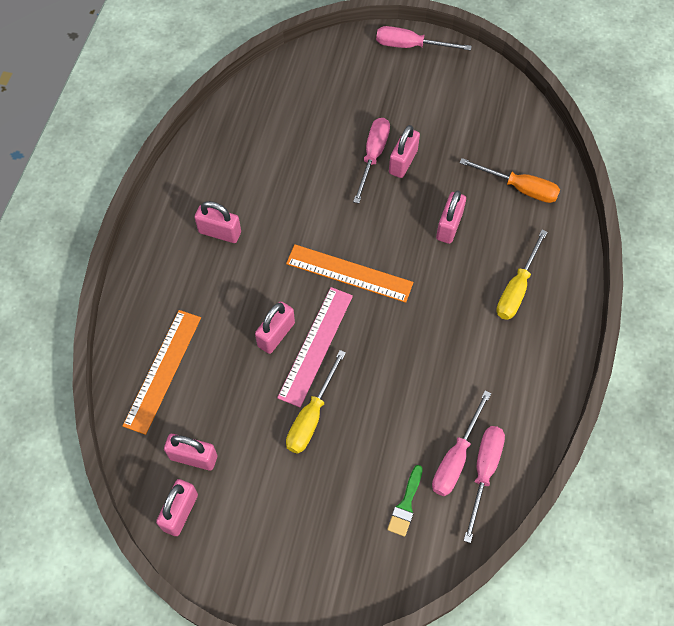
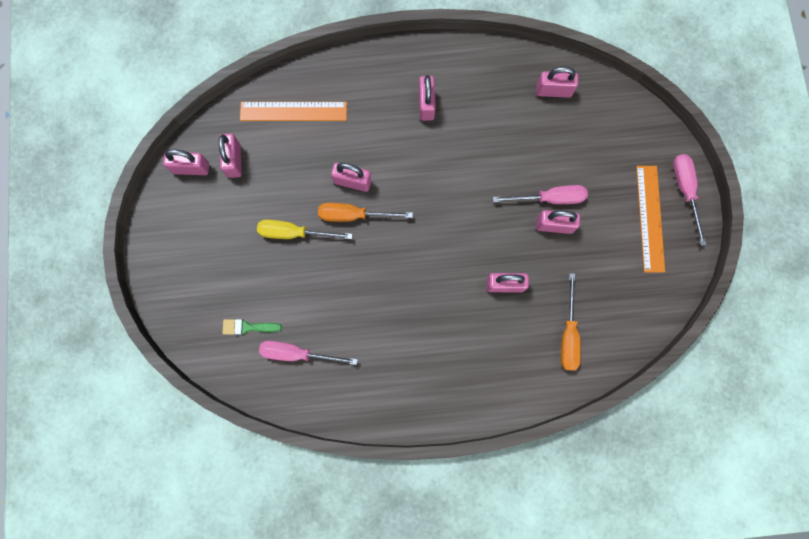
camera: 70 degrees right, 15 degrees up
pink ruler [277,287,353,407] -> orange screwdriver [318,203,413,222]
orange ruler [286,244,413,303] -> orange ruler moved to [636,166,665,273]
pink screwdriver [464,426,505,543] -> none
yellow screwdriver [496,230,547,320] -> none
none -> pink padlock [536,67,578,98]

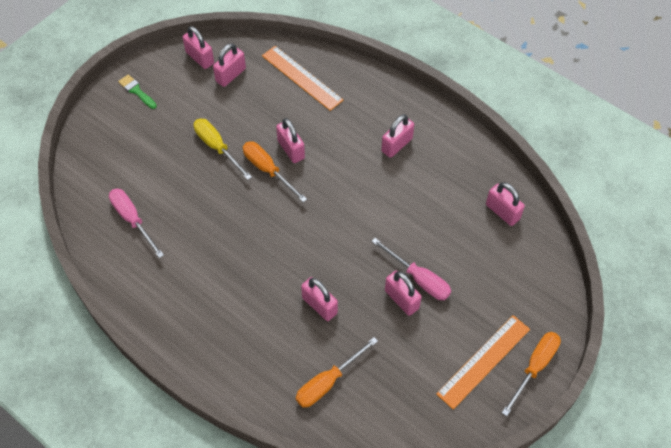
camera: 45 degrees right, 20 degrees down
green brush [222,319,282,335] -> green brush moved to [118,74,157,109]
pink screwdriver [673,154,707,246] -> orange screwdriver [502,332,561,416]

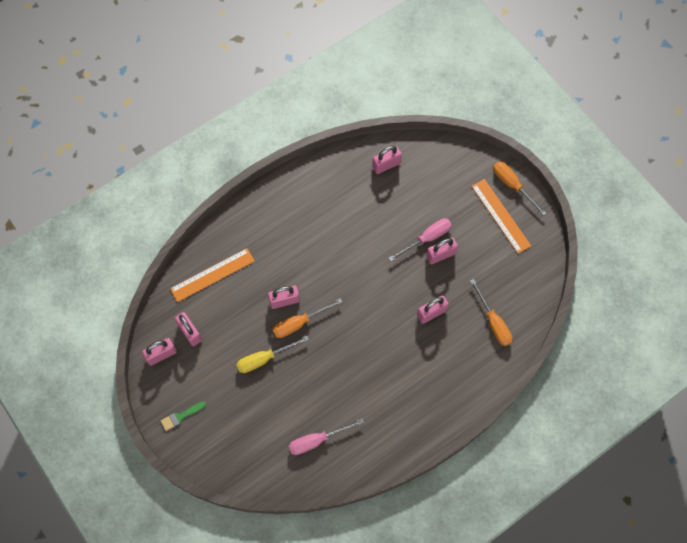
camera: 75 degrees left, 10 degrees up
pink padlock [381,114,414,158] -> none

